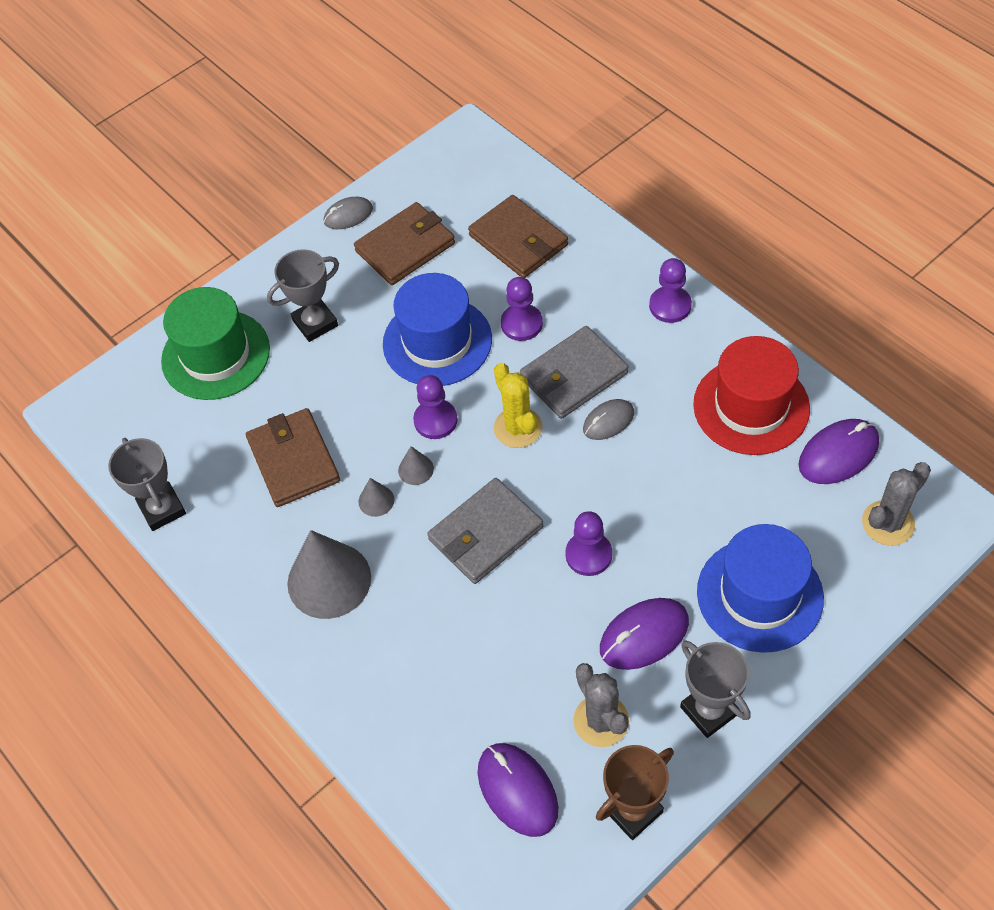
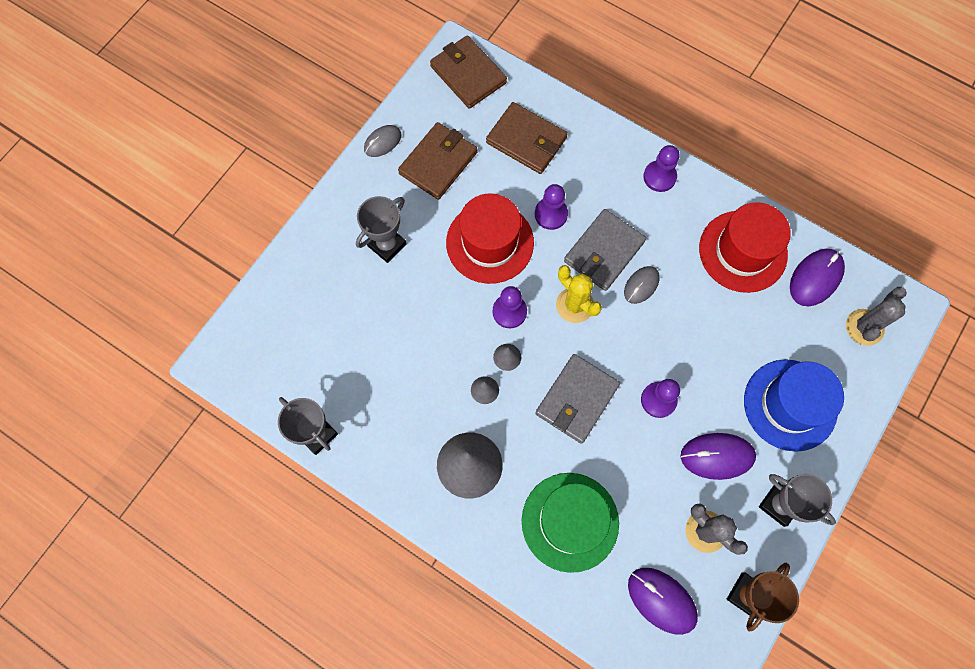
camera: 20 degrees left, 15 degrees up
green hat [161,287,270,400] -> green hat moved to [522,473,619,573]
brown wallet [246,408,340,507] -> brown wallet moved to [430,35,507,109]
blue hat [383,273,492,386] -> red hat [446,194,534,284]
purple mouse [600,598,689,670] -> purple mouse turned 45 degrees clockwise [681,433,756,480]

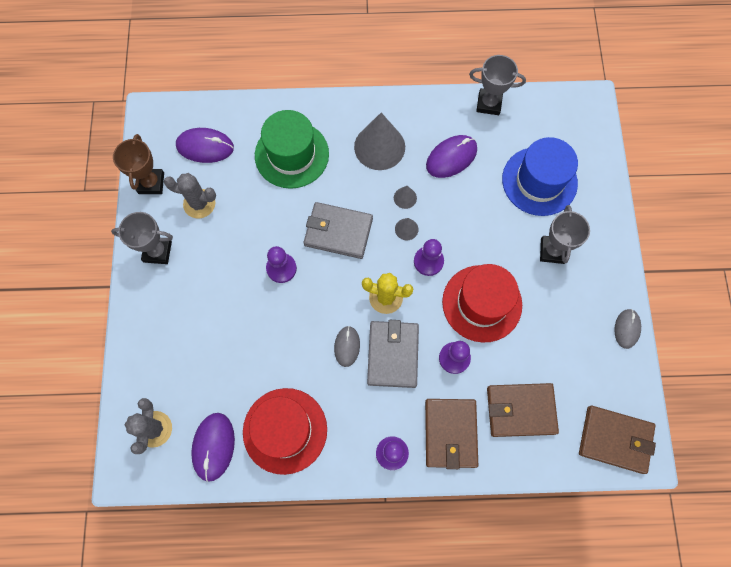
camera: 145 degrees right, 0 degrees up
brown wallet [398,122,477,200] -> brown wallet moved to [425,399,478,469]
grey wallet [535,354,620,444] -> grey wallet turned 75 degrees counterclockwise [304,202,373,259]
purple mouse [681,433,756,480] -> purple mouse moved to [426,135,477,178]
blue hat [744,359,844,452] -> blue hat moved to [502,137,578,216]

